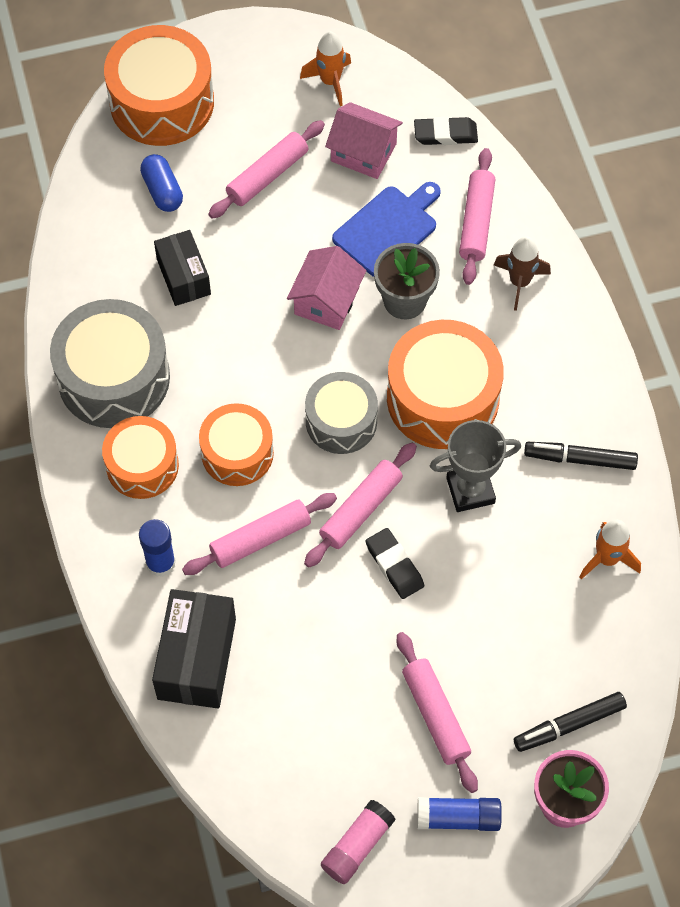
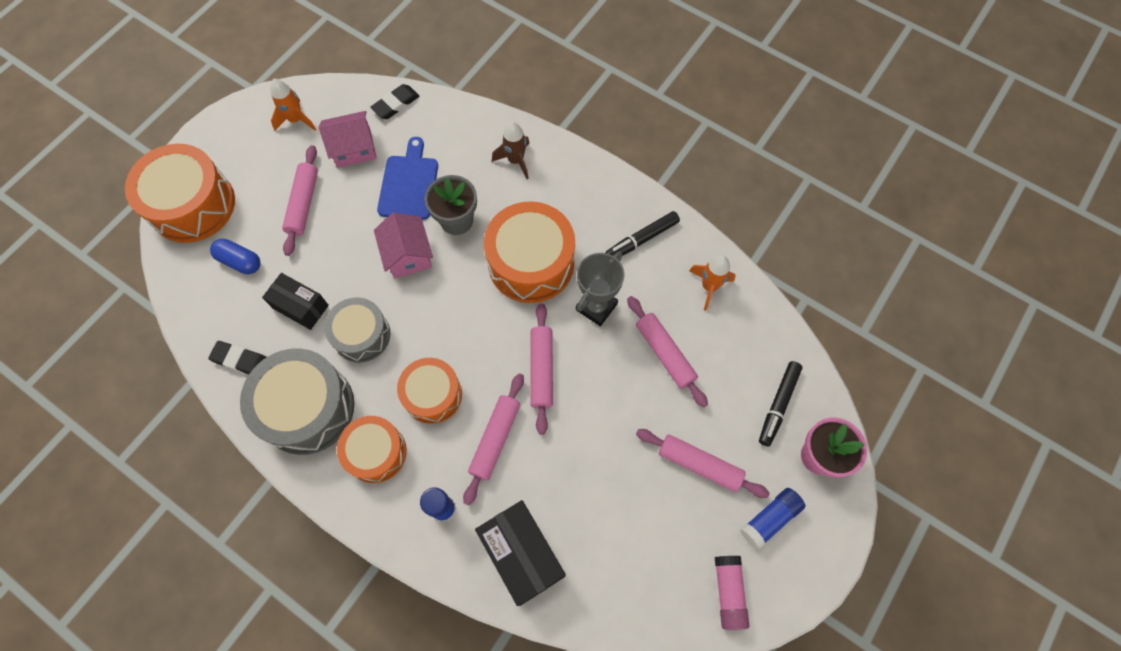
camera: 40 degrees left, 5 degrees up
grey drum [305,372,378,454] -> grey drum moved to [324,297,390,363]
black eraser [365,528,424,599] -> black eraser moved to [208,341,267,374]
pink rolling pin [459,148,495,285] -> pink rolling pin moved to [627,296,708,408]

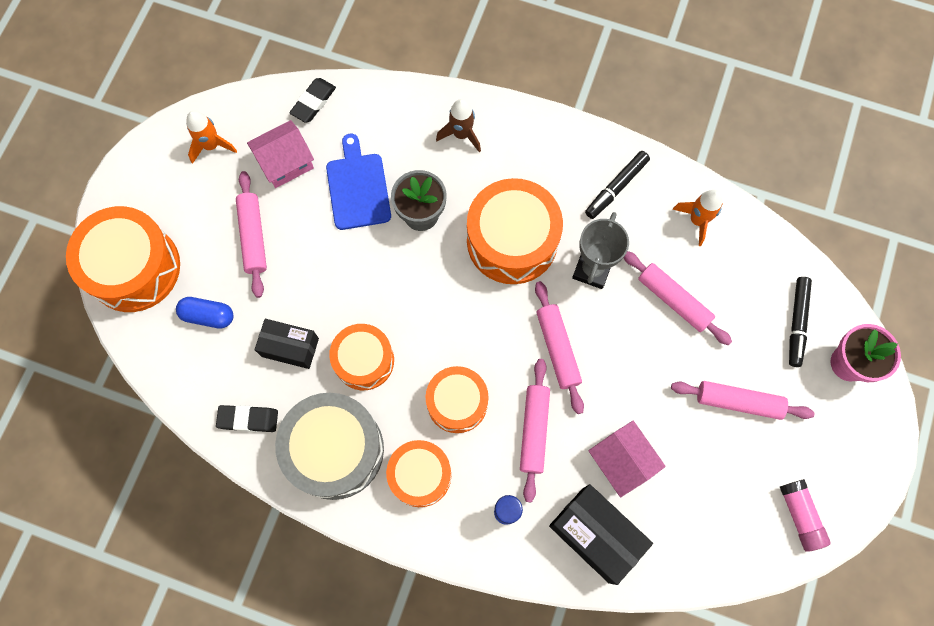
camera: 15 degrees left, 5 degrees up
grey drum [324,297,390,363] -> orange drum [329,324,394,390]
pink house [374,213,433,278] -> pink house moved to [588,421,666,497]
blue glue stick [740,488,805,550] -> none

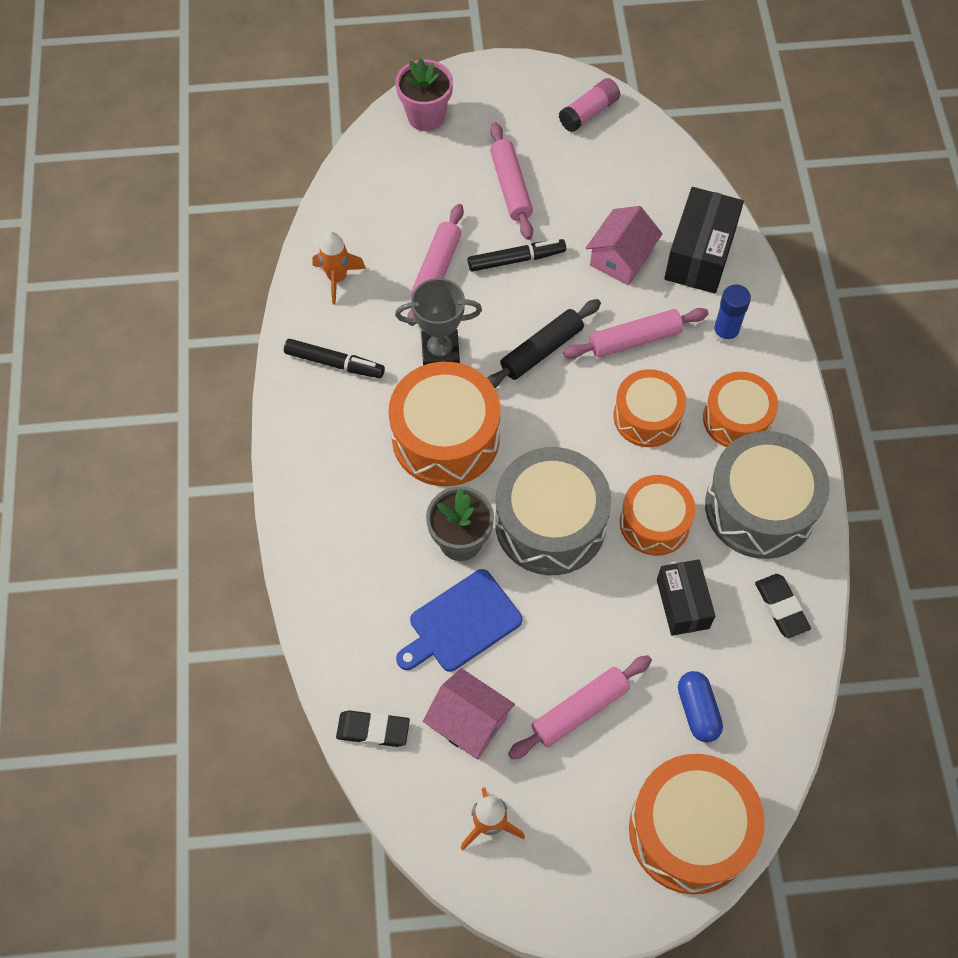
camera: 115 degrees left, 10 degrees down
brown rocket [436,99,481,153] -> none
pink rolling pin [535,281,584,414] -> black rolling pin [487,299,601,388]
black marker [789,277,812,367] -> black marker moved to [468,239,566,272]
none -> grey drum [495,447,612,575]

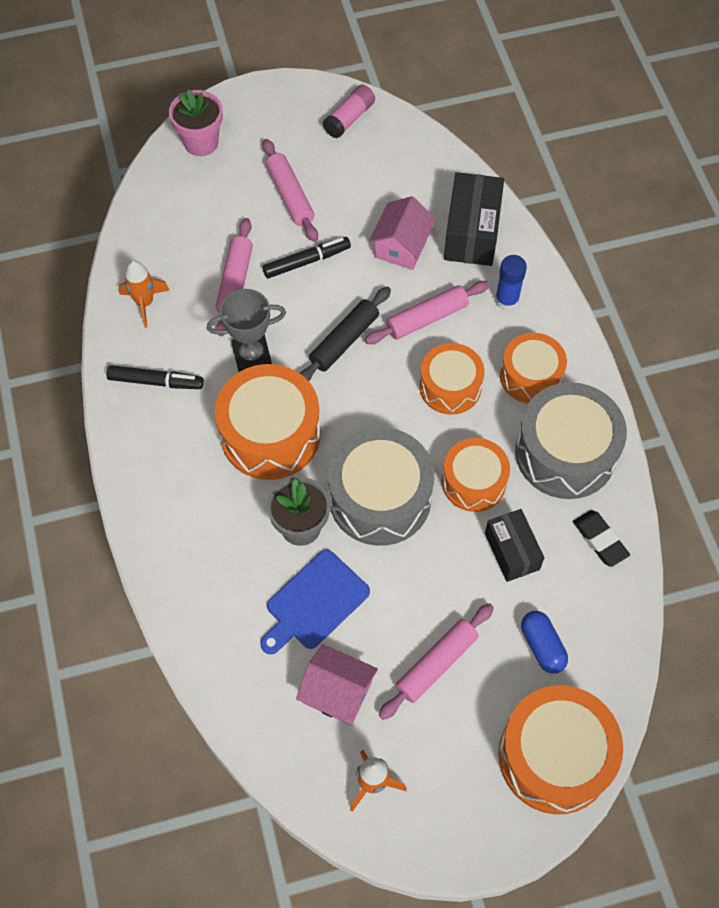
camera: 10 degrees left, 0 degrees up
black eraser [336,710,410,747] -> none

